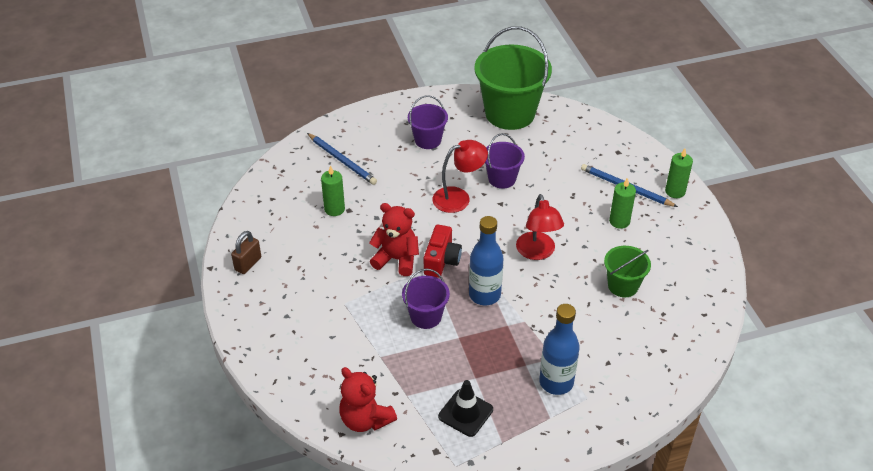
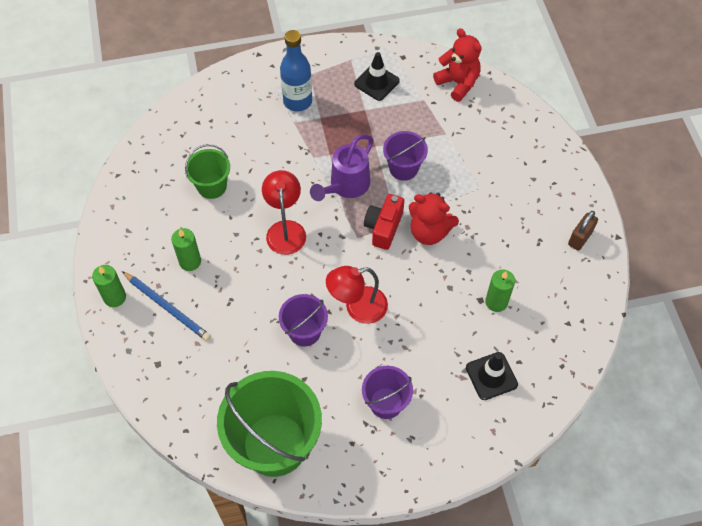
camera: 175 degrees left, 15 degrees up
blue pencil [307,133,377,185] -> black traffic cone [466,352,518,400]
blue bottle [469,216,504,305] -> purple watering can [310,134,373,201]

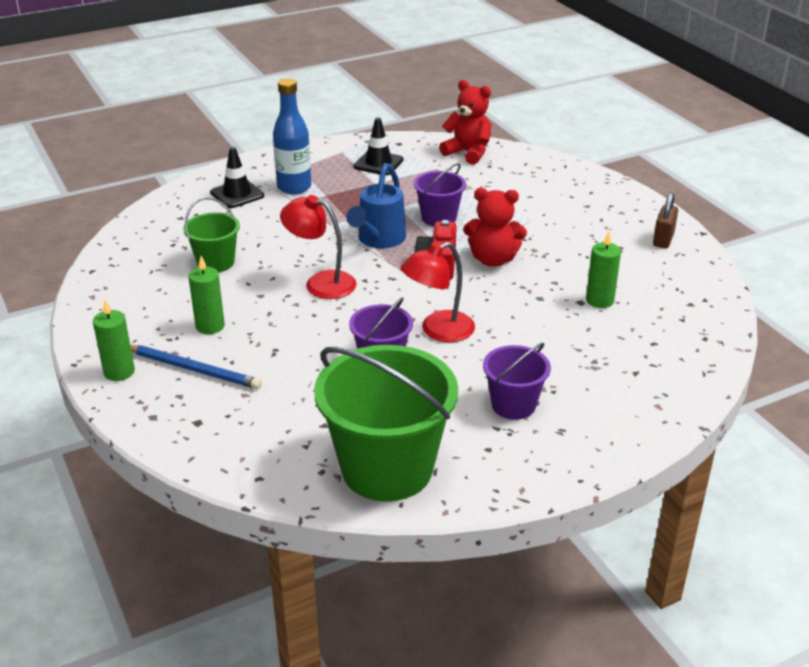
camera: 15 degrees left, 25 degrees down
red lamp [262,170,306,255] -> red lamp turned 45 degrees counterclockwise [280,195,356,299]
purple watering can [310,134,373,201] -> blue watering can [346,163,406,248]
black traffic cone [466,352,518,400] -> black traffic cone moved to [210,147,264,208]

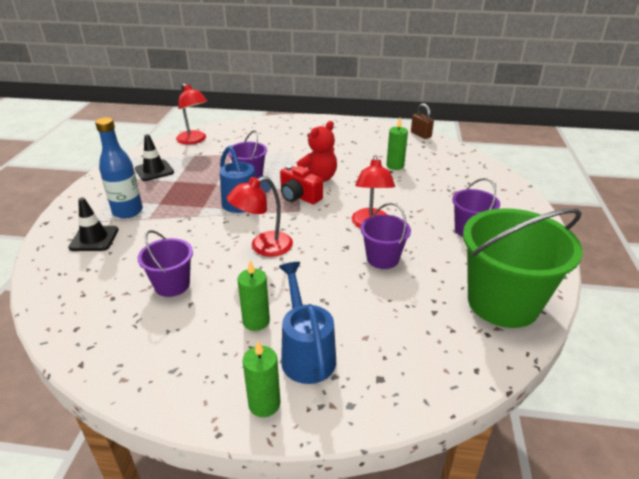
camera: 55 degrees left, 0 degrees up
blue pencil [130,345,262,389] -> blue watering can [279,262,336,384]
green bucket [183,197,240,272] -> purple bucket [138,230,193,297]
red teddy bear [439,80,492,165] -> red lamp [176,83,207,145]
brown padlock [653,192,678,248] -> brown padlock moved to [411,103,434,139]

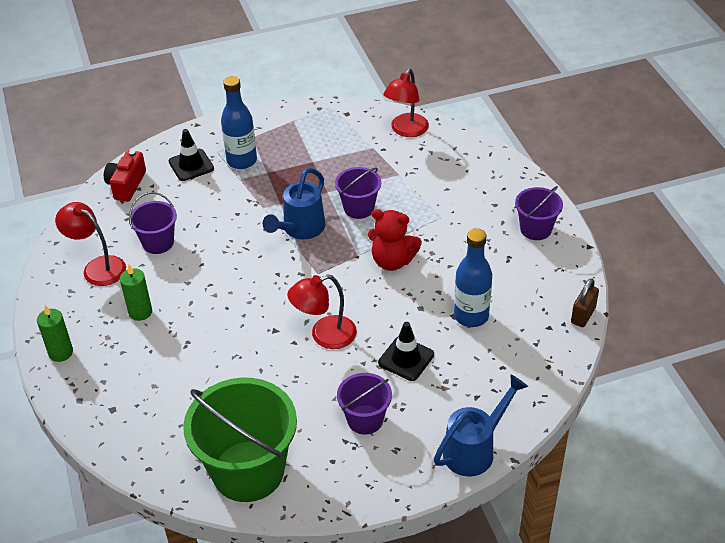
camera: 65 degrees right, 10 degrees up
black traffic cone [135,134,174,181] -> black traffic cone moved to [378,322,434,381]
red lamp [227,176,293,257] -> red lamp moved to [55,202,126,286]
blue watering can [279,262,336,384] -> blue watering can moved to [434,375,528,476]
red camera [280,165,323,204] -> red camera moved to [104,150,146,202]
purple bucket [360,203,411,269] -> purple bucket moved to [515,186,563,240]
green candle [386,118,408,170] -> blue bottle [454,228,492,327]

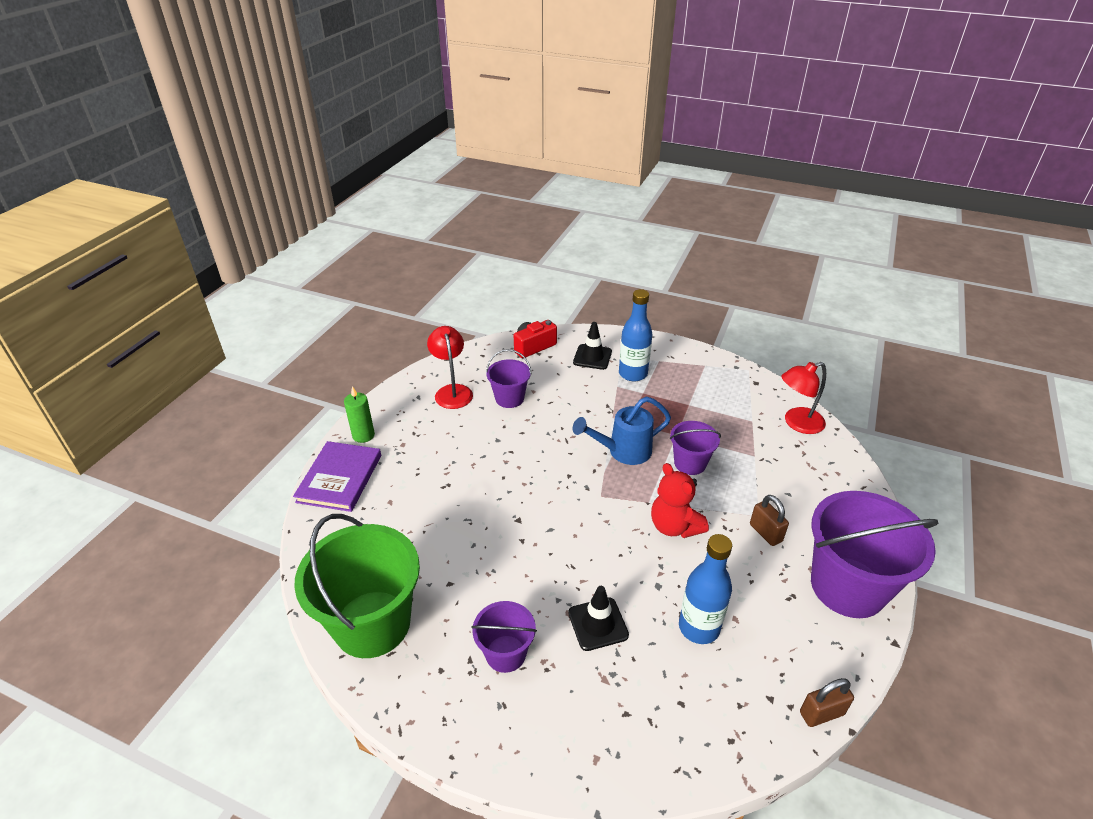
camera: 40 degrees right, 5 degrees down
green candle [120,265,152,321] -> none
red lamp [287,274,357,349] -> none
blue watering can [434,375,528,476] -> none
purple bucket [515,186,563,240] -> purple bucket [811,491,938,618], size x1.93
none -> purple book [293,441,381,512]
none -> brown padlock [750,495,789,546]

